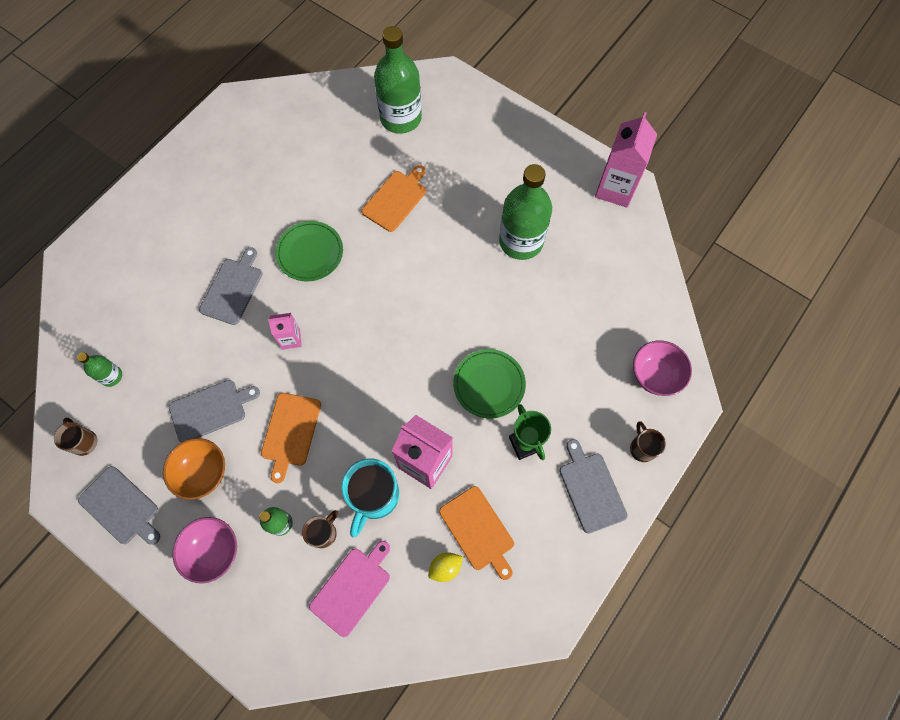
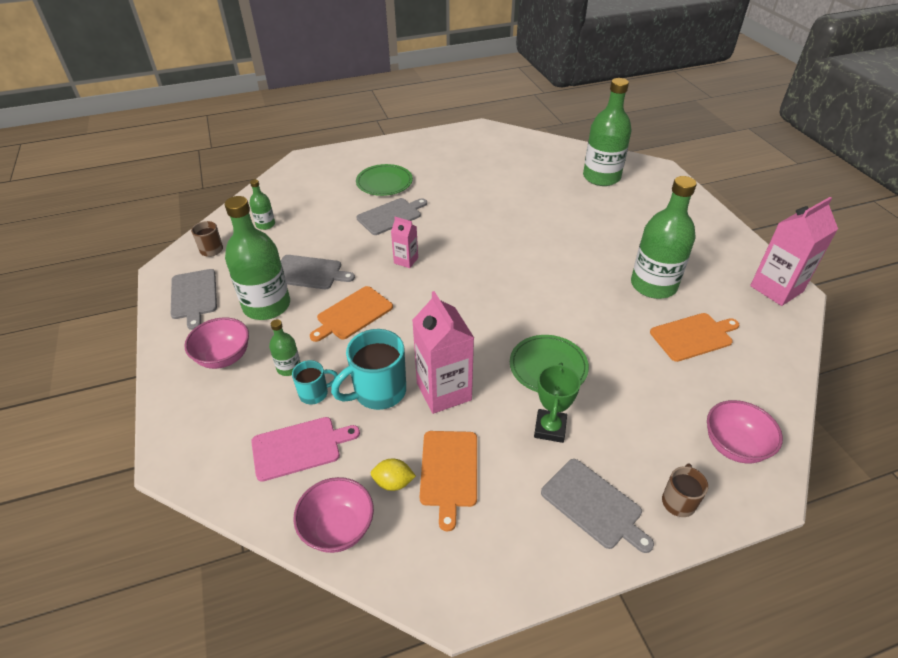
camera: 35 degrees right, 25 degrees down
orange bowl [163,438,225,500] -> green bottle [225,196,290,320]
green plate [275,221,343,282] -> green plate moved to [356,164,413,196]
brown mug [302,510,338,549] -> turquoise mug [292,360,338,404]
orange cutting board [362,165,426,232] -> orange cutting board moved to [650,313,739,362]
grey cutting board [559,439,628,534] -> grey cutting board turned 120 degrees clockwise [541,459,654,553]
none -> pink bowl [293,477,374,553]

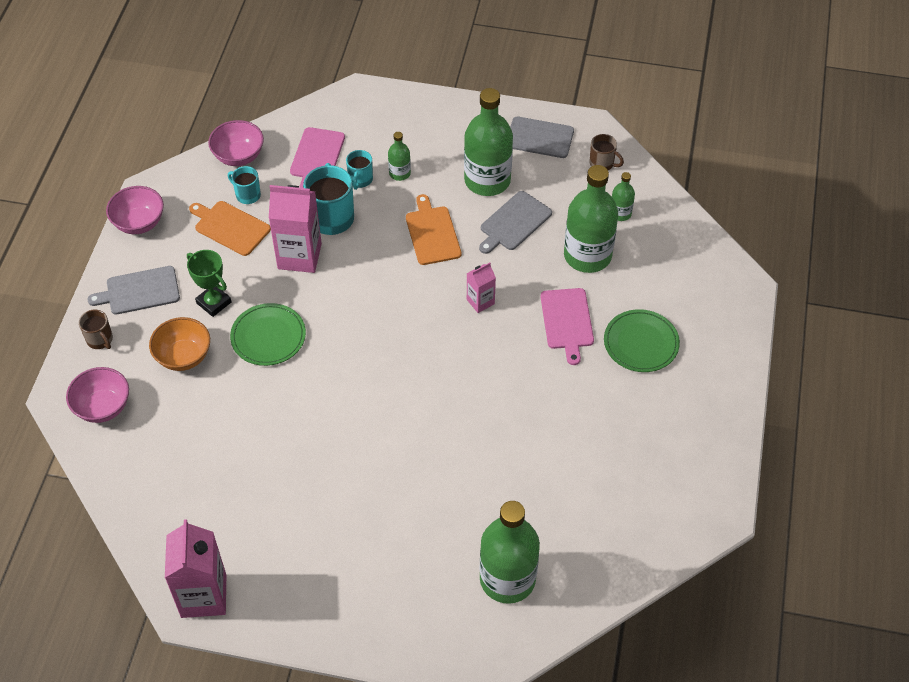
camera: 120 degrees right, 10 degrees up
pink bowl [184,317,249,369] -> pink bowl moved to [106,186,164,234]
grey cutting board [357,198,427,235] -> pink cutting board [541,288,594,365]
yellow lemon [371,459,416,491] -> turquoise mug [228,166,261,204]
green bottle [631,176,697,299] -> green bottle moved to [564,165,618,273]
orange cutting board [650,313,739,362] -> none
none -> orange bowl [149,317,210,371]

